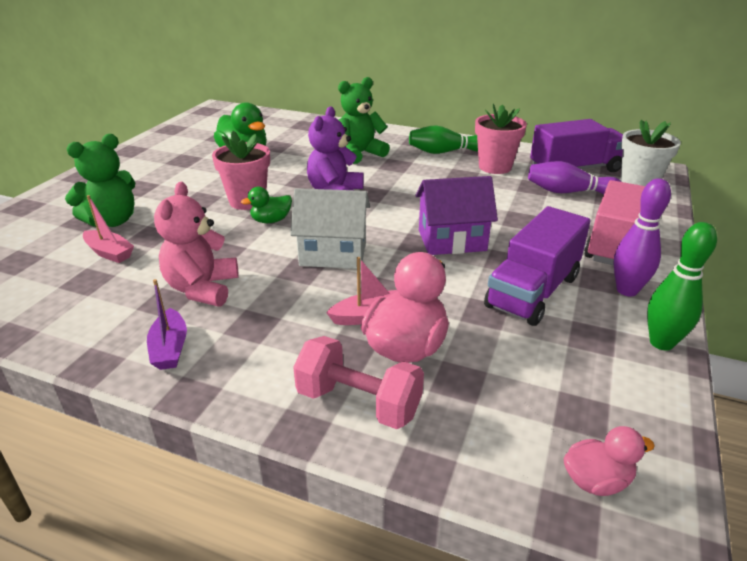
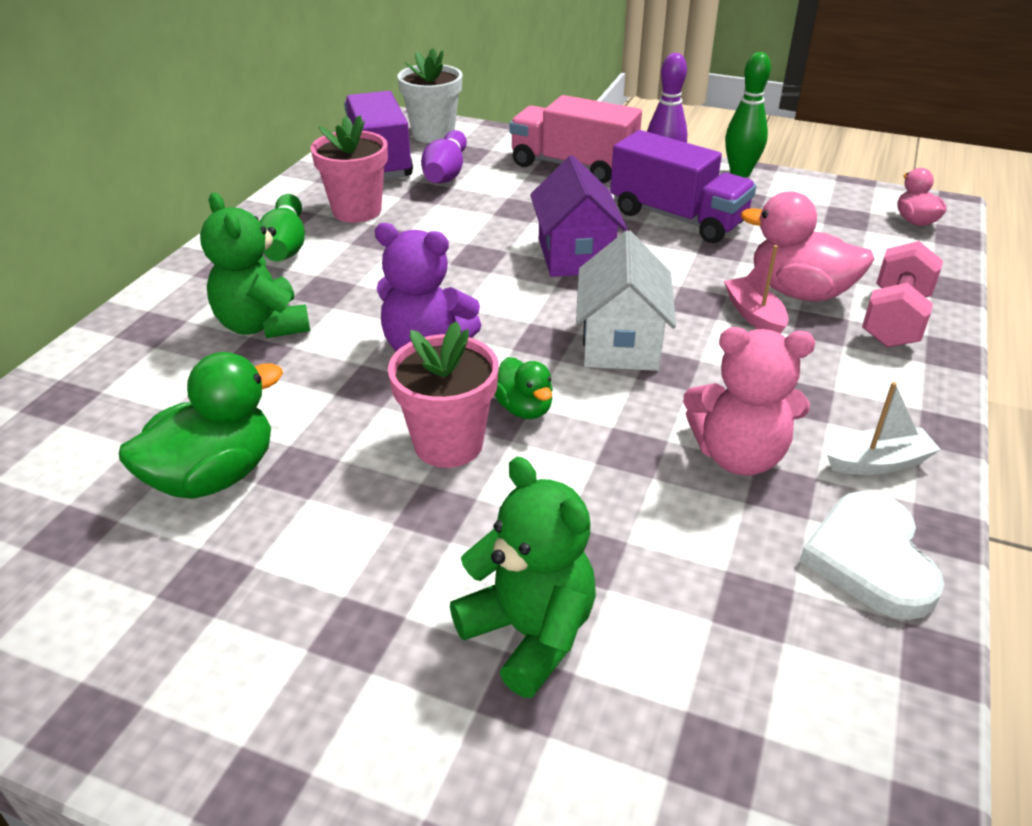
camera: 90 degrees left, 5 degrees up
pink boat [83,195,134,263] -> none
purple boat [147,279,187,370] -> white boat [827,382,941,475]
none -> white heart [799,491,944,620]

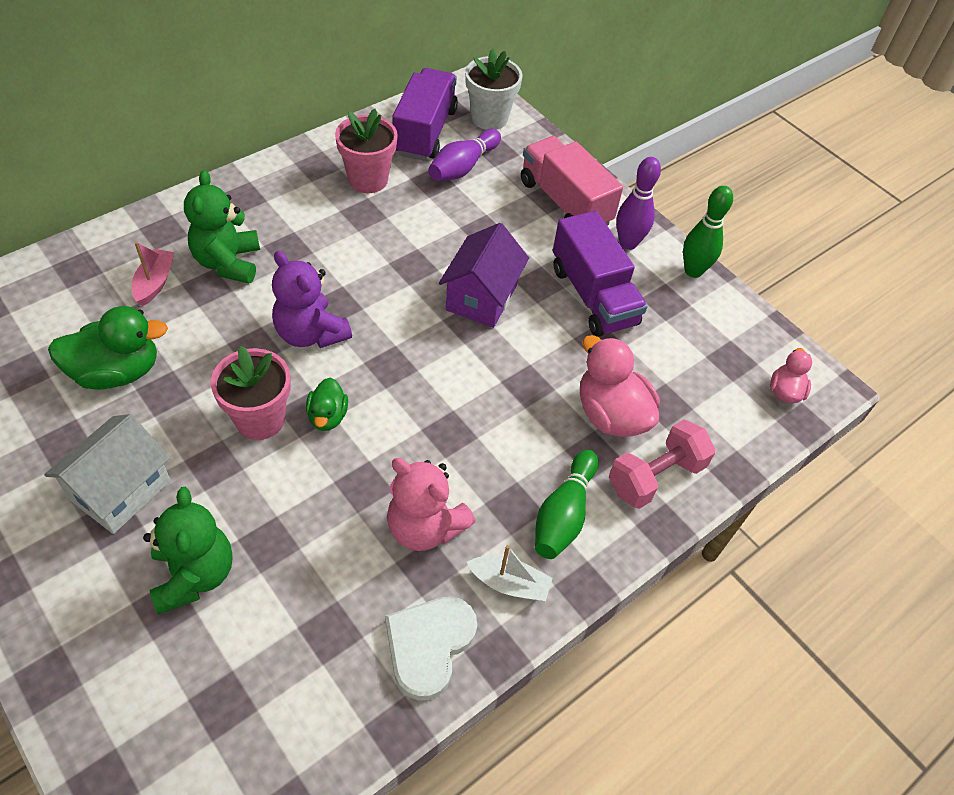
camera: 25 degrees right, 15 degrees up
green bowling pin [259,194,305,262] -> green bowling pin moved to [535,450,599,559]
white house [576,230,676,371] -> white house moved to [44,414,171,534]
pink boat [724,245,789,334] -> pink boat moved to [132,242,174,306]

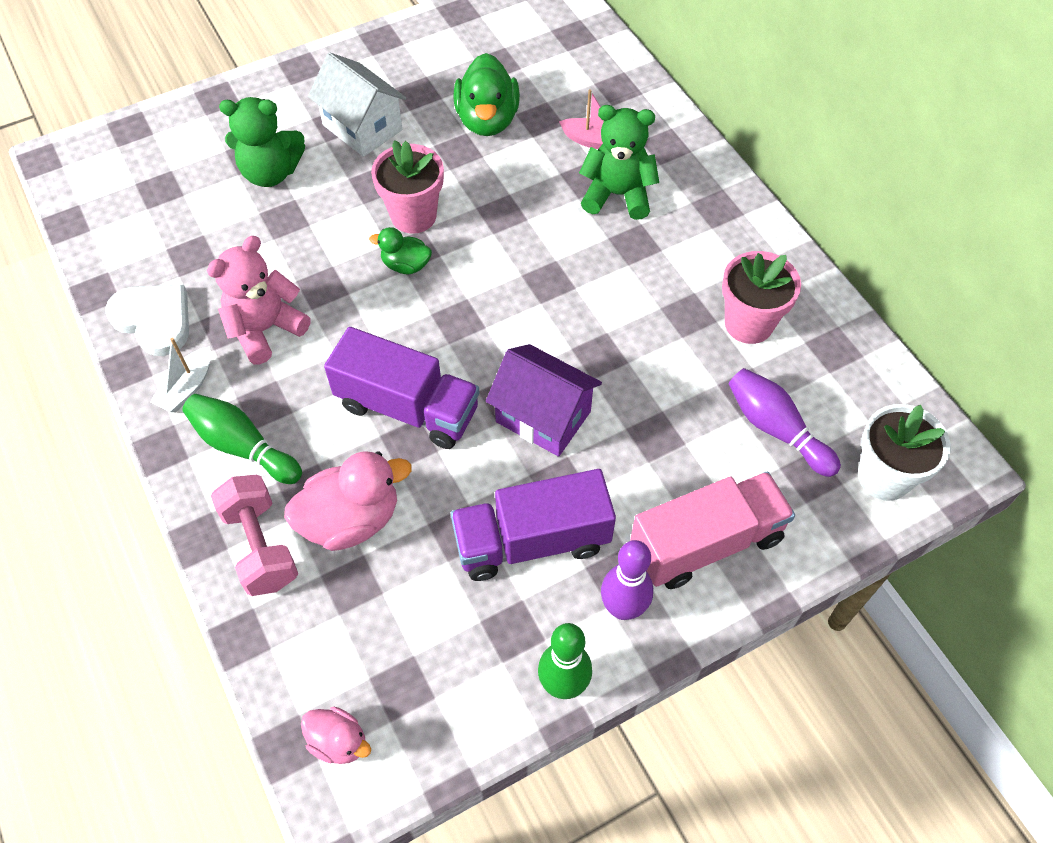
camera: 105 degrees right, 5 degrees up
purple teddy bear [272,251,352,348] -> none
purple truck [392,68,458,160] -> purple truck moved to [324,327,480,449]

